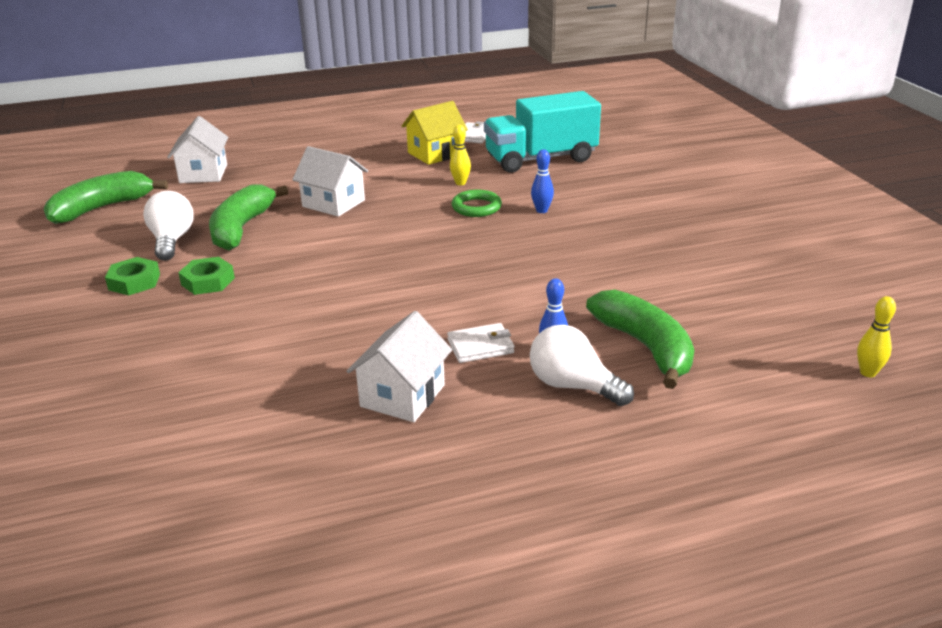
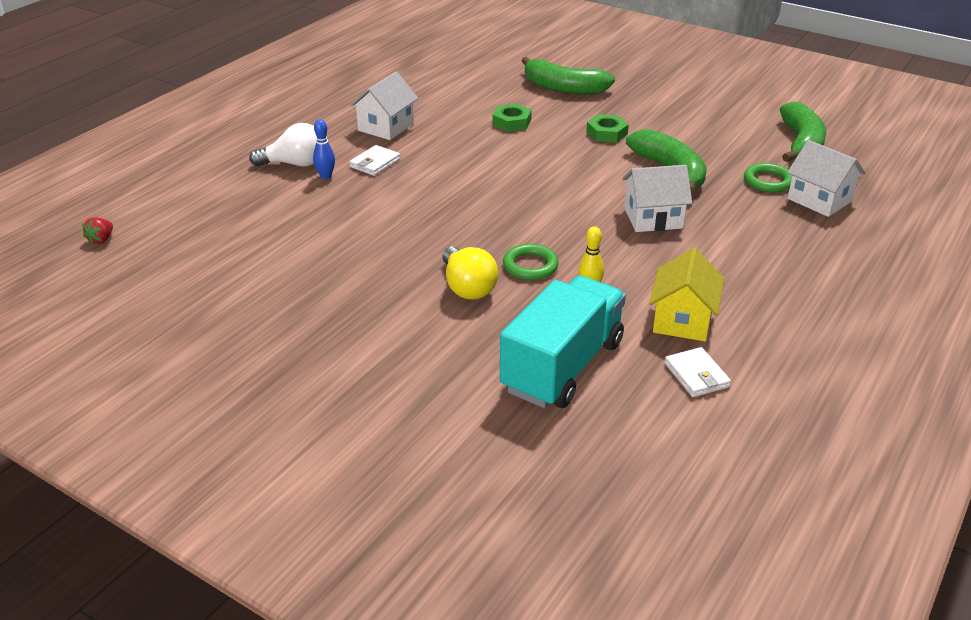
camera: 140 degrees right, 5 degrees up
green nut [105,257,160,295] -> green nut moved to [492,104,532,132]
white light bulb [143,191,194,260] -> none
white house [346,311,452,422] -> white house turned 45 degrees clockwise [350,72,418,140]
blue bowling pin [531,149,554,213] -> yellow light bulb [442,247,498,299]
green banana [586,290,694,389] -> green banana moved to [522,57,615,95]
yellow bowling pin [857,296,896,377] -> red strawberry [82,217,113,245]
none -> green ring [744,163,792,193]

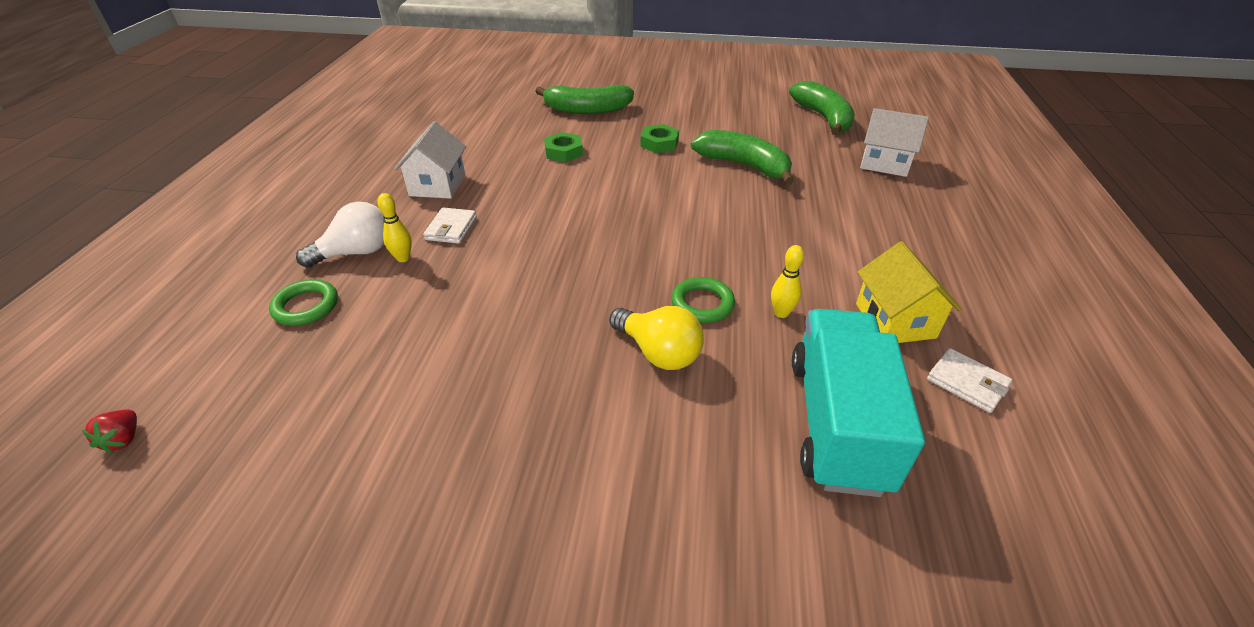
camera: 25 degrees left, 5 degrees up
blue bowling pin [313,119,335,179] -> yellow bowling pin [377,193,412,262]
white house [622,165,692,232] -> none
green ring [744,163,792,193] -> green ring moved to [269,279,338,326]

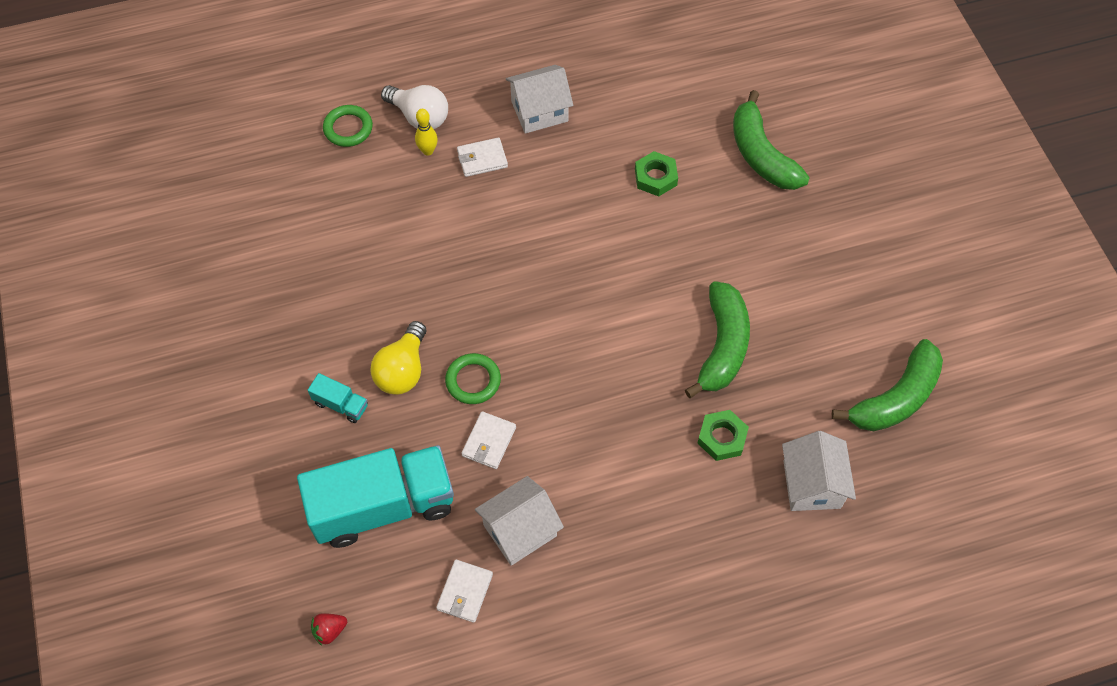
camera: 65 degrees right, 20 degrees up
red strawberry [82,410,137,453] -> red strawberry moved to [311,613,347,646]
green nut [640,124,679,153] -> green nut moved to [697,410,749,461]
yellow bowling pin [771,245,804,318] -> white wallet [461,411,516,469]
yellow house [856,241,962,343] -> white house [475,476,564,566]
none -> turquoise truck [308,373,368,423]

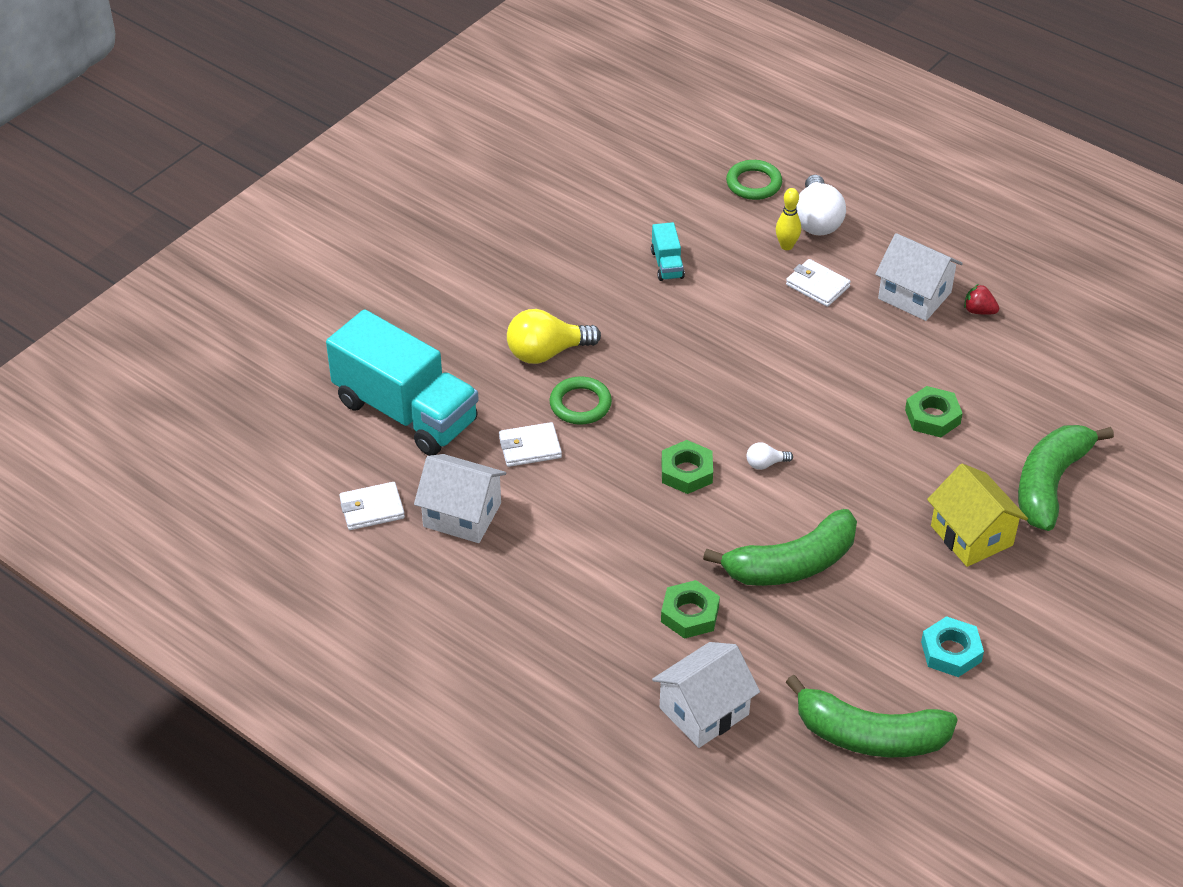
camera: 55 degrees right, 15 degrees down
turquoise truck [308,373,368,423] -> turquoise truck moved to [651,222,685,281]
red strawberry [311,613,347,646] -> red strawberry moved to [964,284,999,315]
none -> green nut [662,440,713,494]
none -> white light bulb [747,442,793,470]
none -> turquoise nut [921,616,984,677]
none -> yellow house [927,464,1028,567]

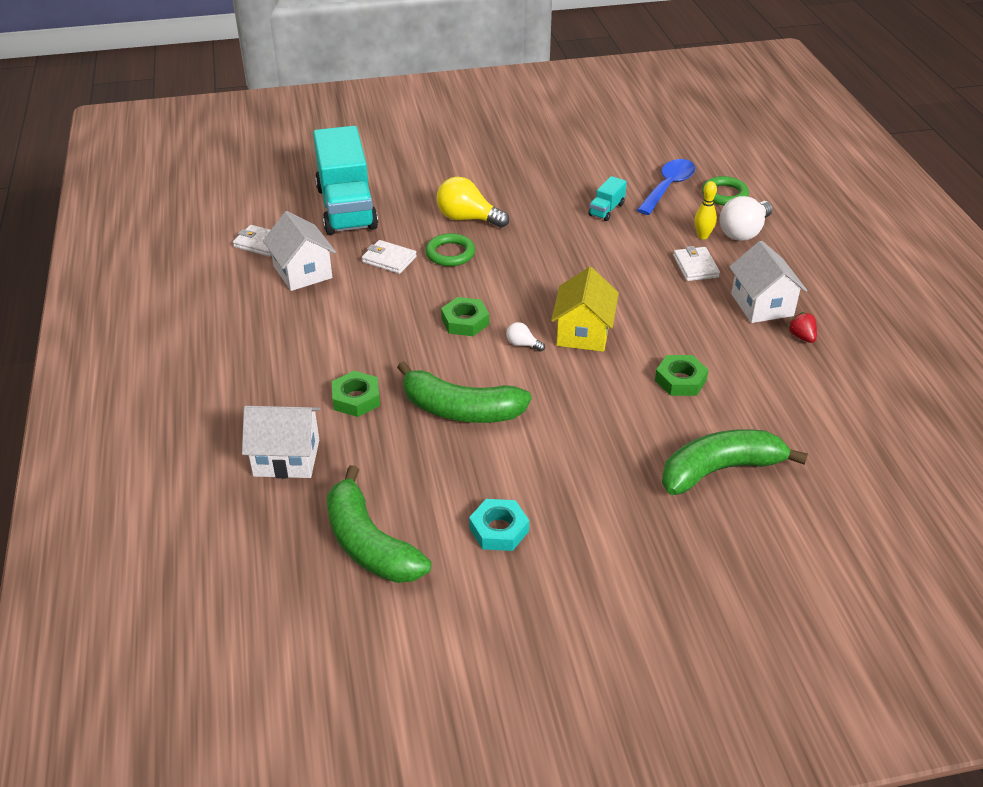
camera: 40 degrees right, 5 degrees down
yellow house [927,464,1028,567] -> yellow house moved to [551,267,619,352]
none -> blue spoon [637,159,696,215]

